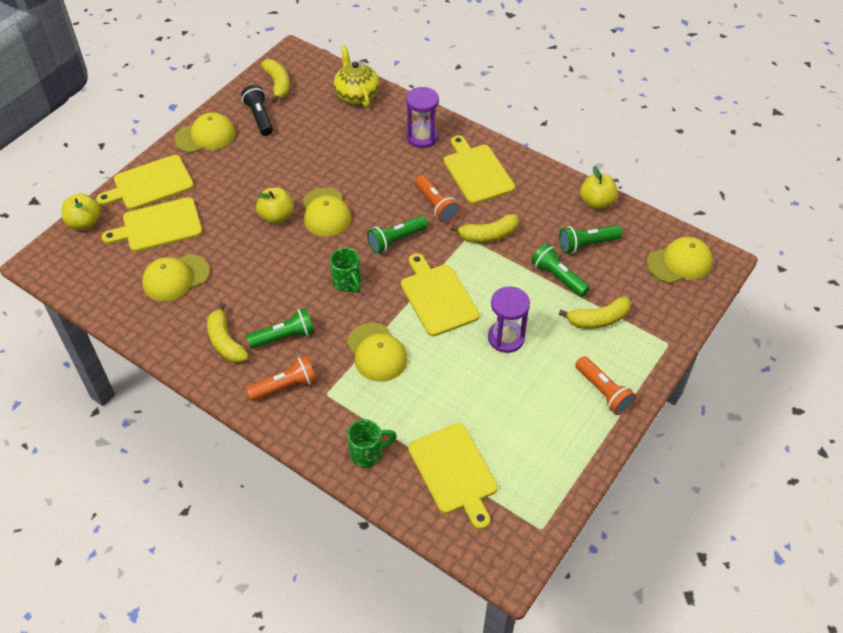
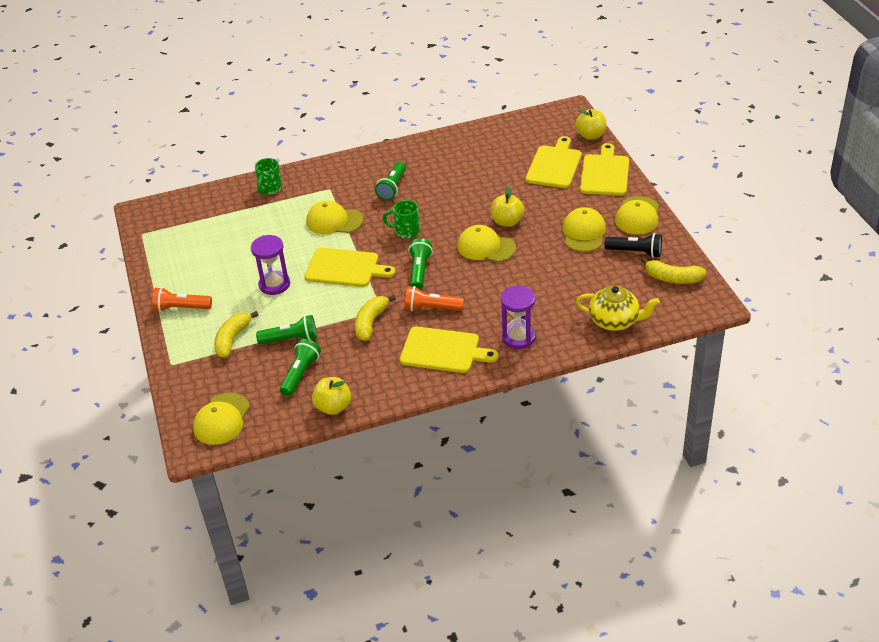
camera: 130 degrees right, 10 degrees down
yellow cap [142,254,210,301] -> yellow cap moved to [563,207,606,252]
yellow banana [207,303,249,363] -> none
orange flashlight [246,356,317,401] -> none
yellow cutting board [408,423,498,529] -> none

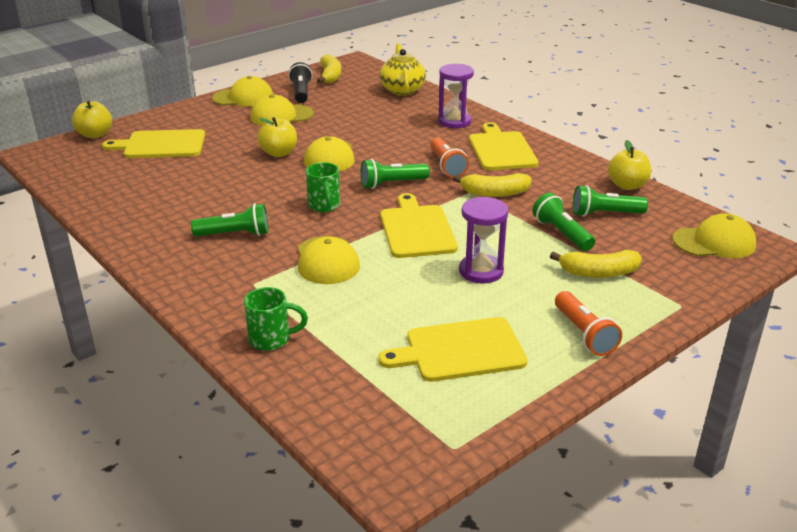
camera: 115 degrees left, 10 degrees down
yellow cutting board [580,143,629,196] -> yellow cutting board moved to [378,317,528,382]

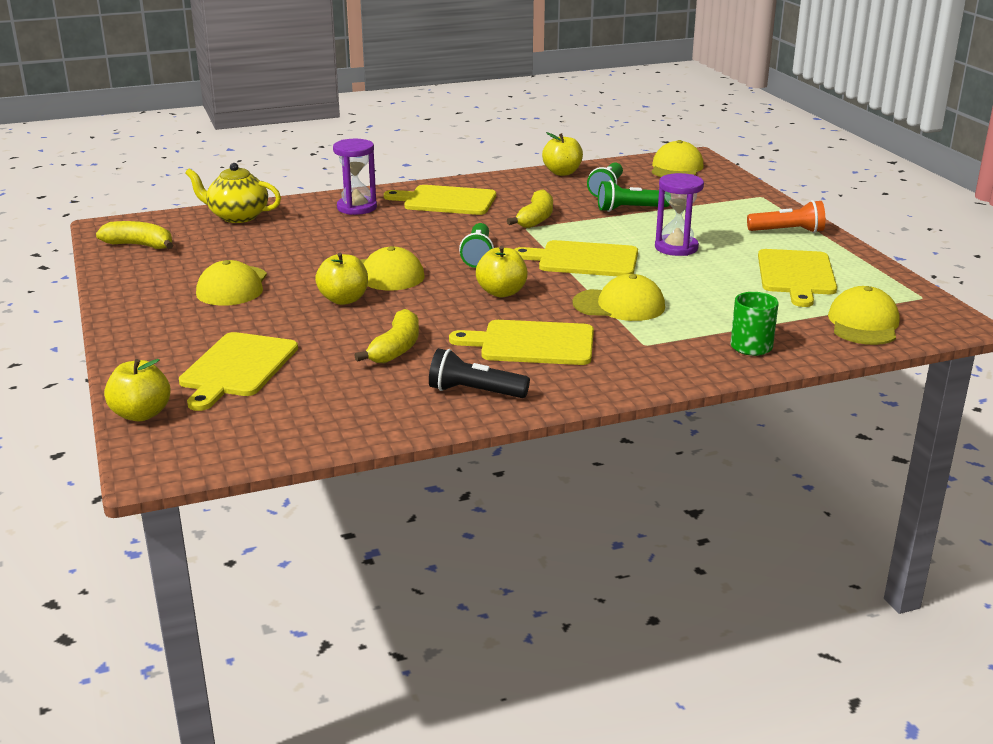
camera: 70 degrees left, 5 degrees down
green flashlight [191,203,268,236] -> yellow cutting board [449,320,594,365]
yellow cap [212,76,273,106] -> yellow cap moved to [828,286,899,345]
black flashlight [288,62,313,103] -> black flashlight moved to [429,348,530,398]
green mug [306,162,340,212] -> yellow apple [476,246,528,297]
orange flashlight [430,137,469,178] -> none
yellow banana [550,250,642,278] -> yellow banana moved to [354,309,419,363]

